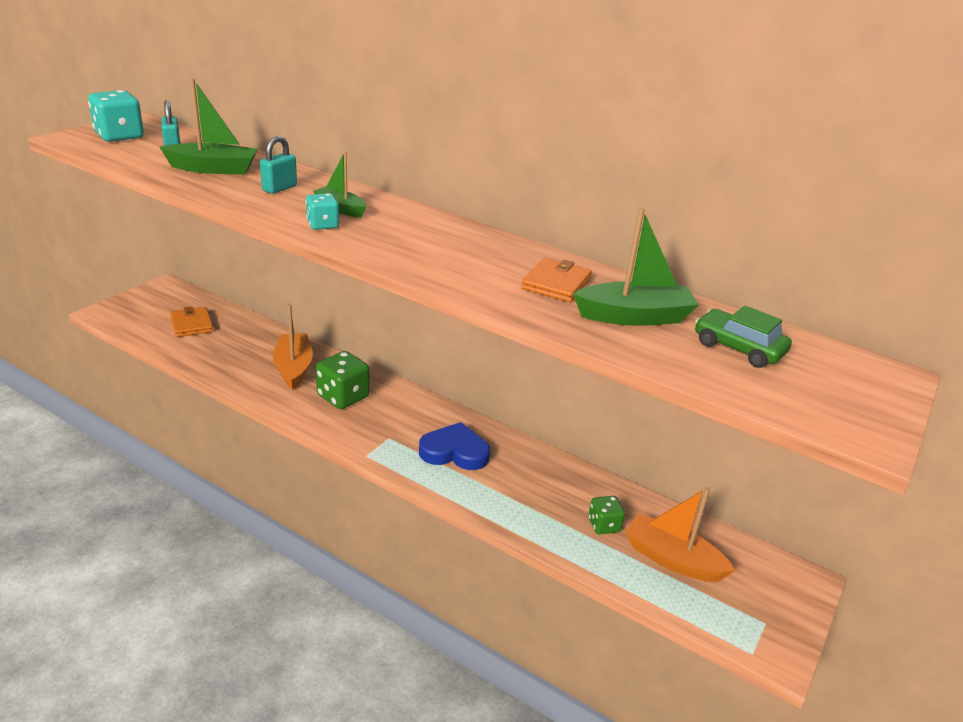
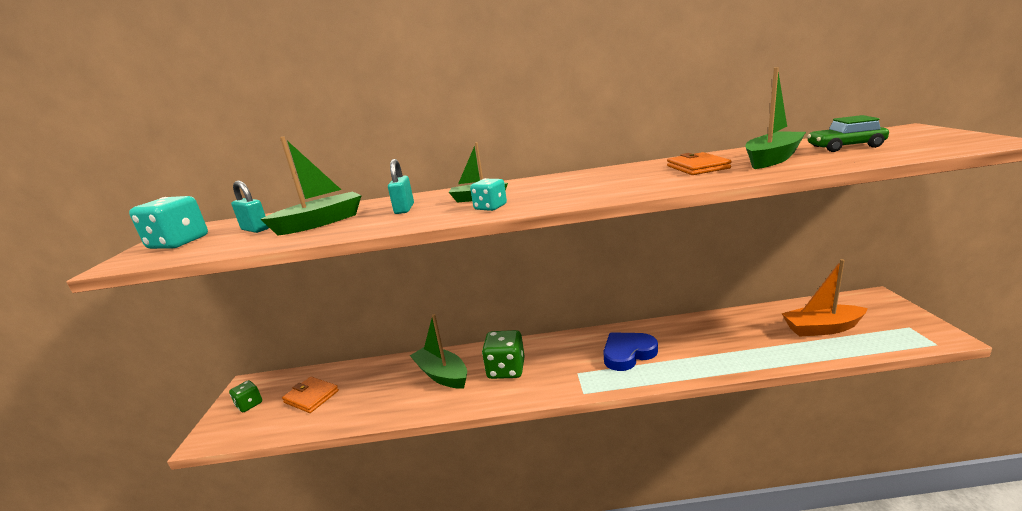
camera: 30 degrees left, 10 degrees down
orange boat [273,303,313,390] -> green boat [410,314,467,389]
green dice [588,496,625,534] -> green dice moved to [229,380,262,412]

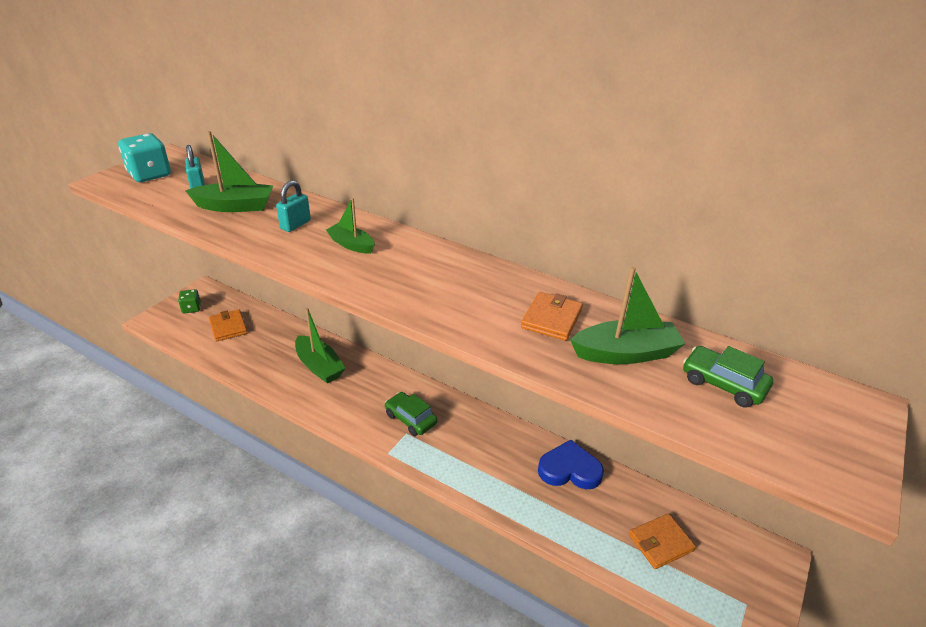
camera: 30 degrees right, 15 degrees up
green boat [410,314,467,389] -> green boat turned 150 degrees clockwise [295,308,346,384]
turquoise dice [470,178,507,211] -> none
green dice [482,330,525,379] -> none
blue heart [603,332,658,371] -> blue heart moved to [538,440,604,489]
orange boat [781,259,868,337] -> orange wallet [629,513,696,569]
none -> green car [385,392,438,436]

